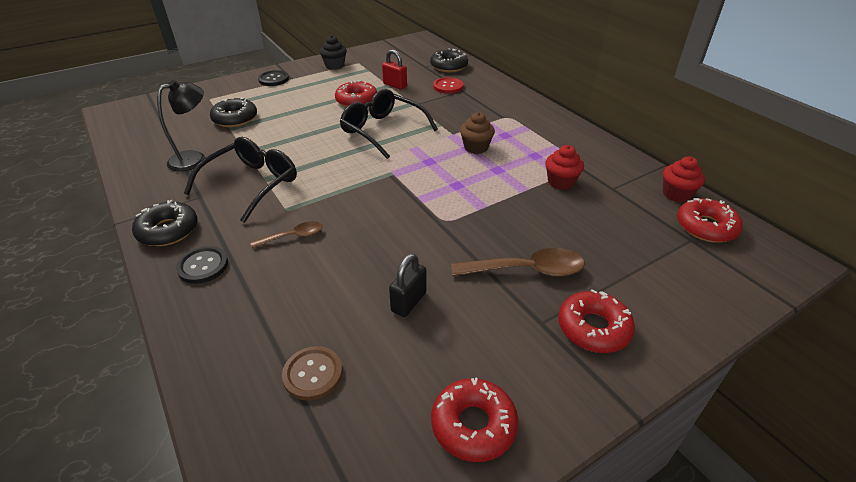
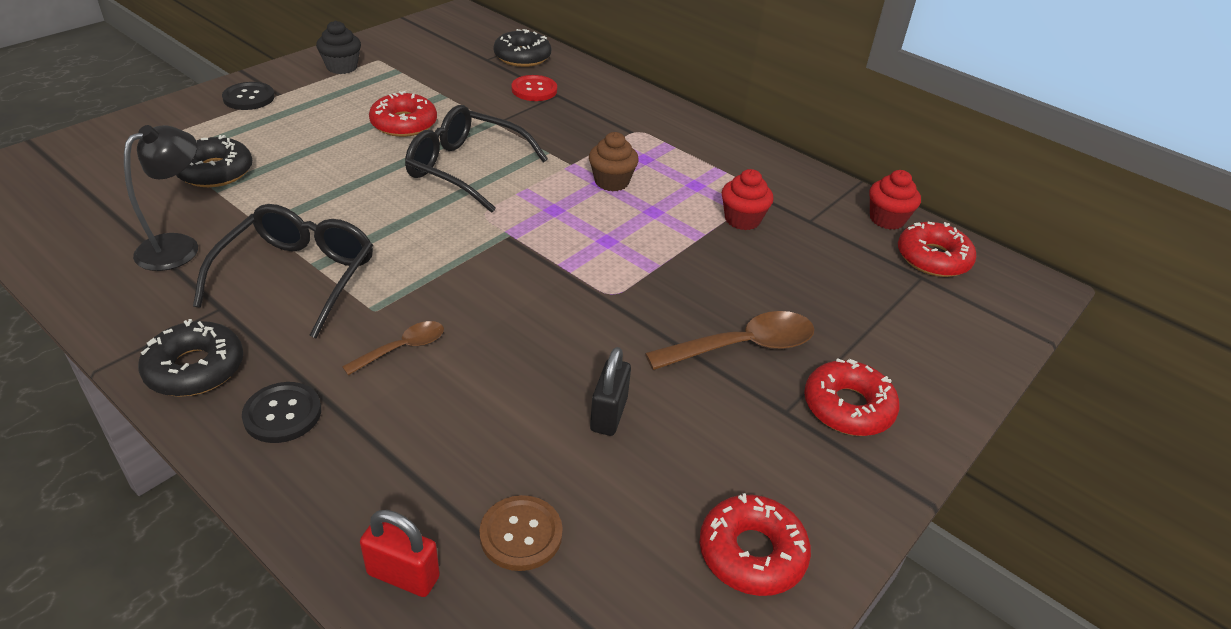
camera: 20 degrees left, 0 degrees up
red padlock [382,49,407,90] -> red padlock moved to [360,510,440,597]

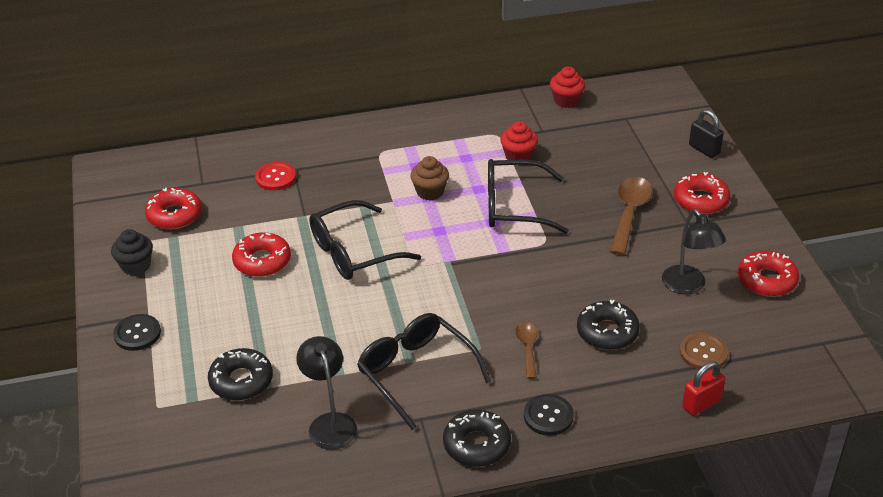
camera: 50 degrees left, 0 degrees up
black donut [493,29,551,67] -> black donut moved to [577,300,640,350]
black padlock [590,347,631,436] -> black padlock moved to [689,109,724,158]
red donut [898,222,976,277] -> red donut moved to [145,188,202,230]
none -> black glasses [488,159,569,234]
none -> black lamp [662,209,726,294]

